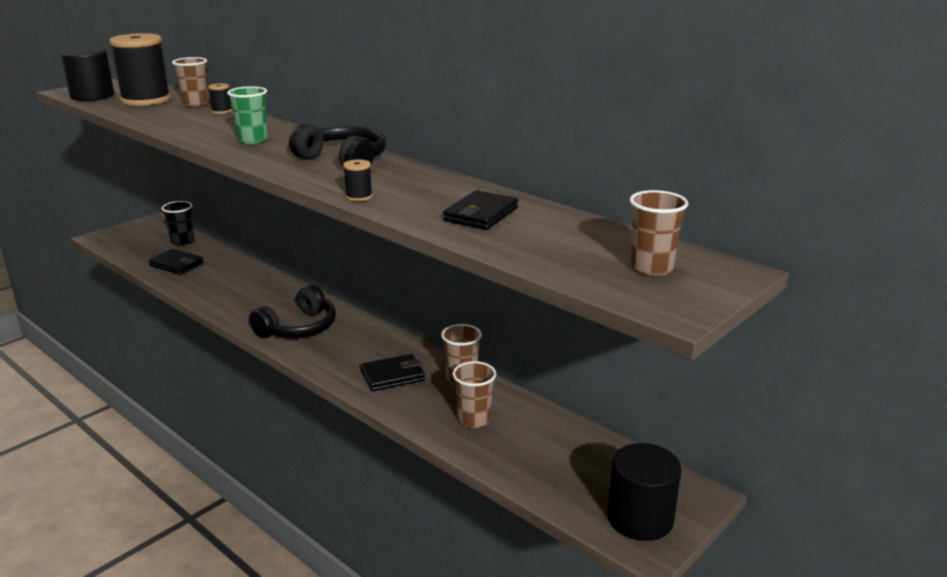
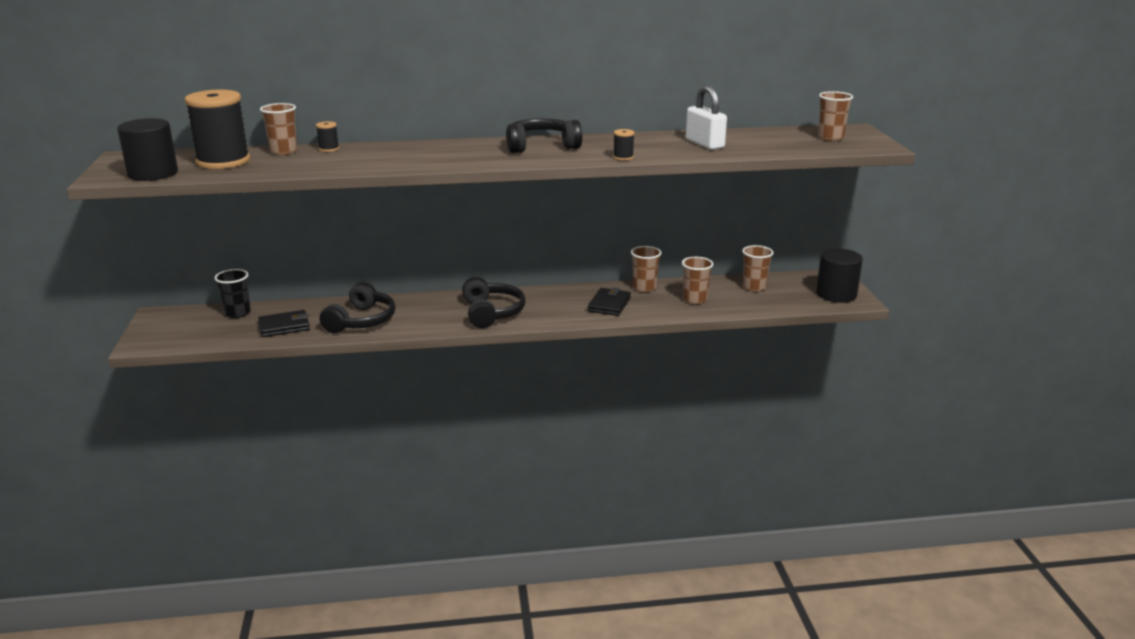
camera: 50 degrees left, 0 degrees up
green cup [227,86,268,144] -> none
black wallet [443,190,518,230] -> white padlock [686,85,727,150]
none -> black headphones [320,282,395,333]
none -> brown cup [742,245,773,292]

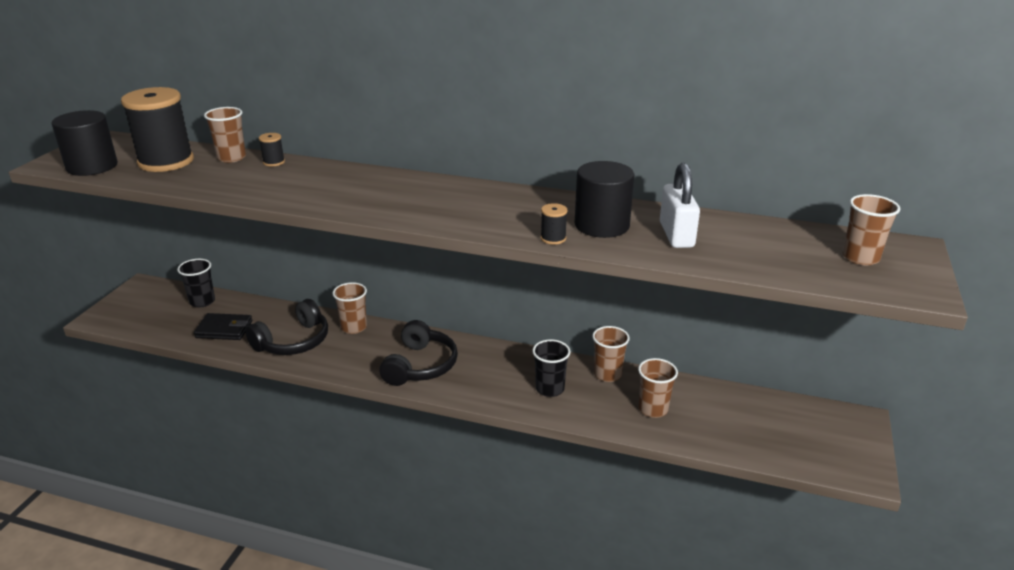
camera: 25 degrees right, 5 degrees up
black headphones [506,118,583,153] -> none
black wallet [588,287,631,316] -> black cup [532,339,571,397]
brown cup [742,245,773,292] -> brown cup moved to [332,282,367,334]
black cylinder [816,248,863,303] -> black cylinder moved to [575,161,634,238]

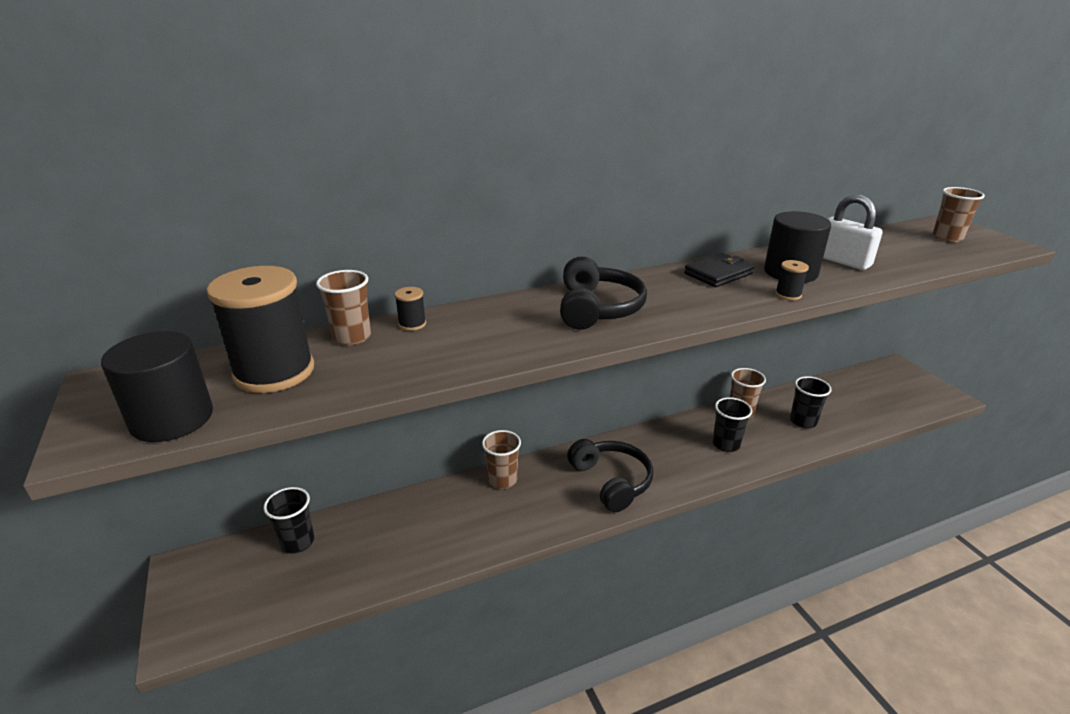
camera: 40 degrees left, 0 degrees up
black wallet [194,313,252,340] -> black wallet moved to [684,253,754,287]
black headphones [245,299,328,355] -> black headphones moved to [560,257,647,330]
brown cup [638,358,678,418] -> black cup [790,376,832,428]

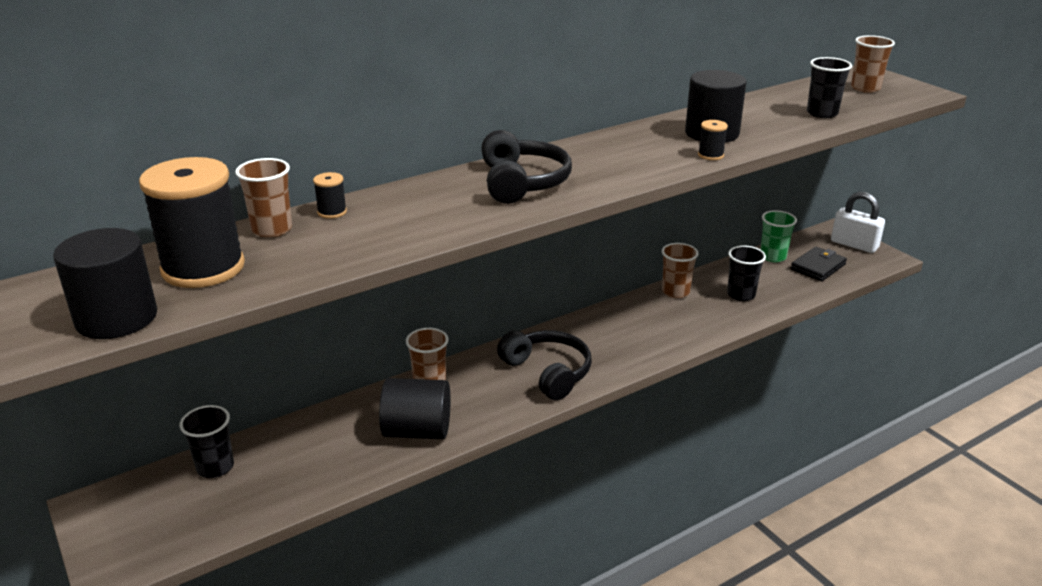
camera: 10 degrees left, 0 degrees up
black wallet [684,253,754,287] -> black wallet moved to [791,247,847,281]
black cup [713,397,752,452] -> black cup moved to [807,57,852,118]
white padlock [823,195,883,270] -> white padlock moved to [831,192,885,253]
none -> black cylinder [379,378,450,439]
none -> green cup [760,210,797,262]

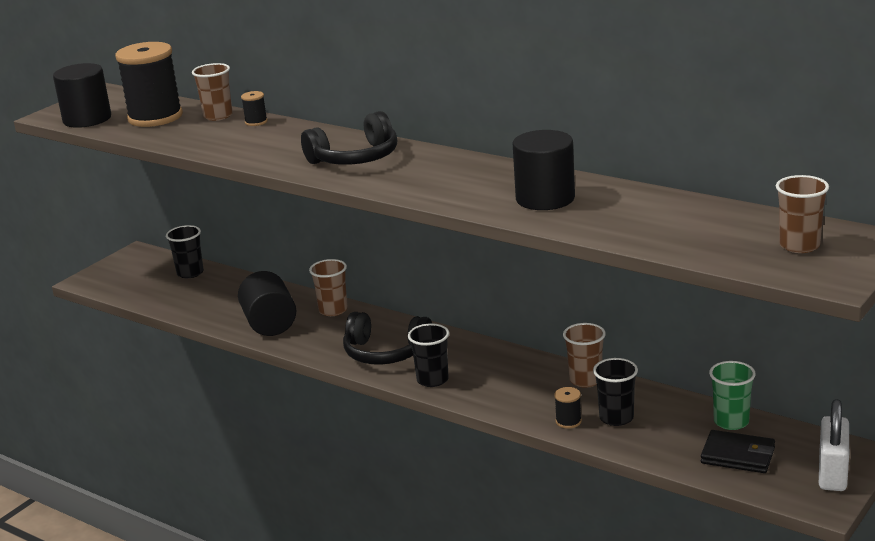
camera: 70 degrees right, 5 degrees down
black headphones [497,330,592,400] -> black headphones turned 75 degrees clockwise [343,312,432,364]
black spool [698,120,728,160] -> black spool moved to [554,387,582,429]
black cup [807,57,852,118] -> black cup moved to [408,323,449,387]

